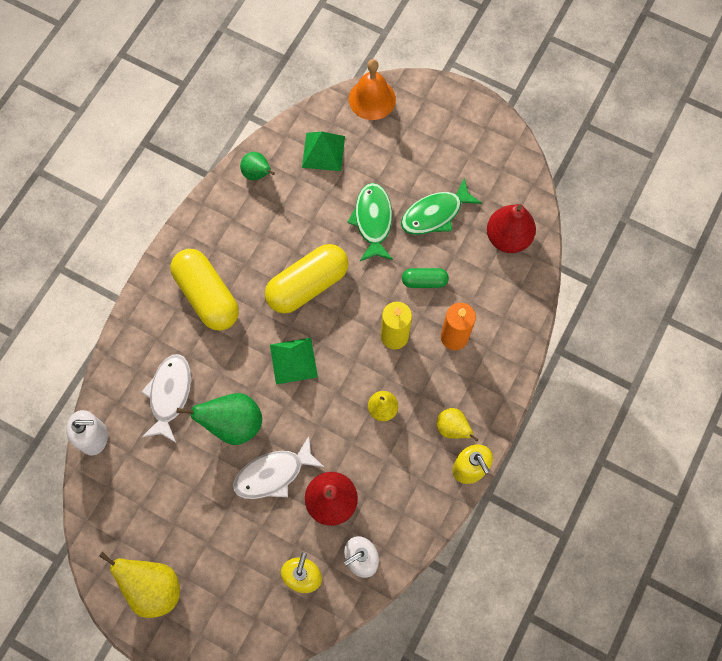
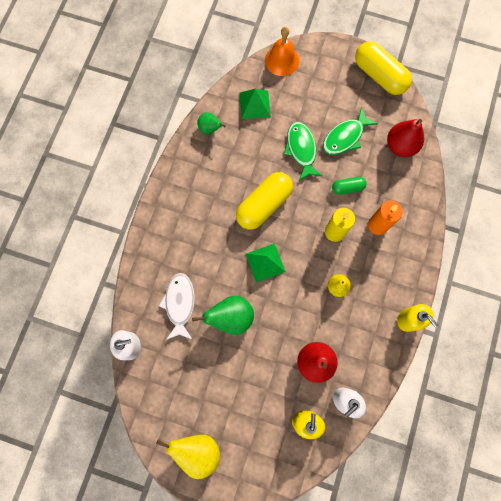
camera: 10 degrees left, 5 degrees up
yellow capsule [171,249,239,331] -> yellow capsule moved to [355,41,412,95]
white fish [233,436,324,499] -> none
yellow pear [437,408,478,442] -> none

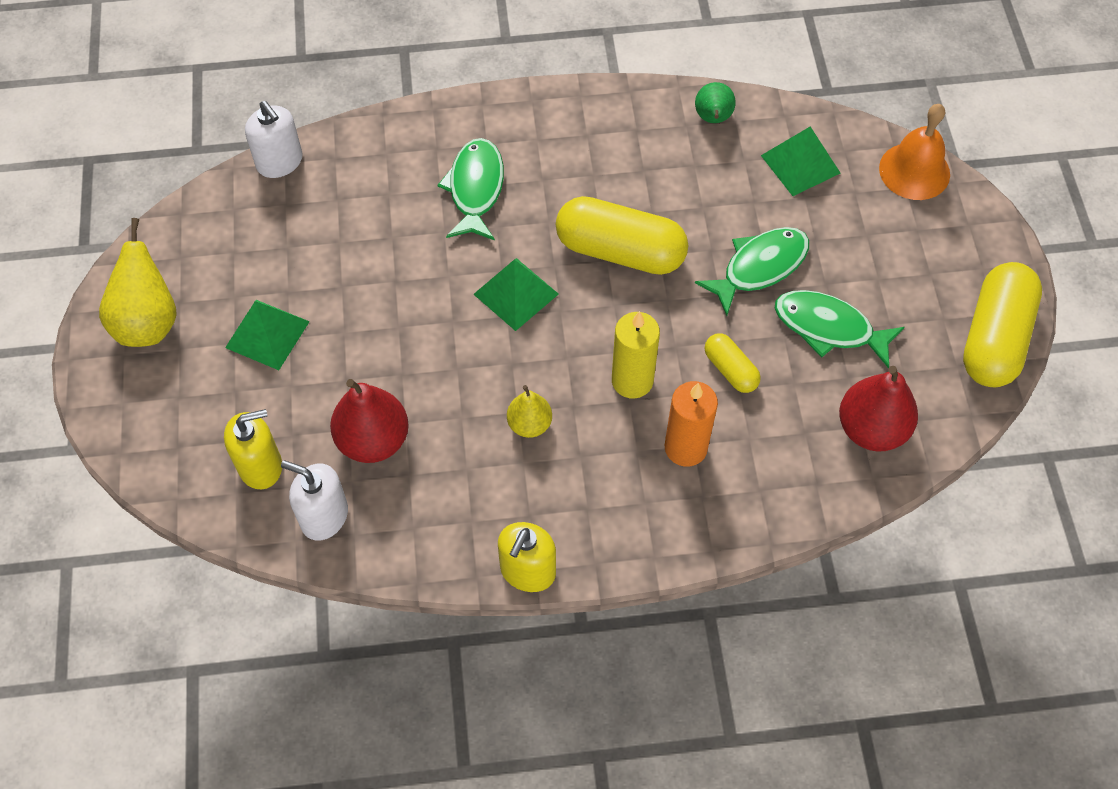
camera: 65 degrees right, 15 degrees down
white fish [159,273,195,340] -> none
green pear [192,295,254,335] -> none
green capsule [332,177,367,195] -> yellow capsule [705,334,761,393]
none -> green pyramid [225,300,310,370]
none -> green fish [437,138,504,241]

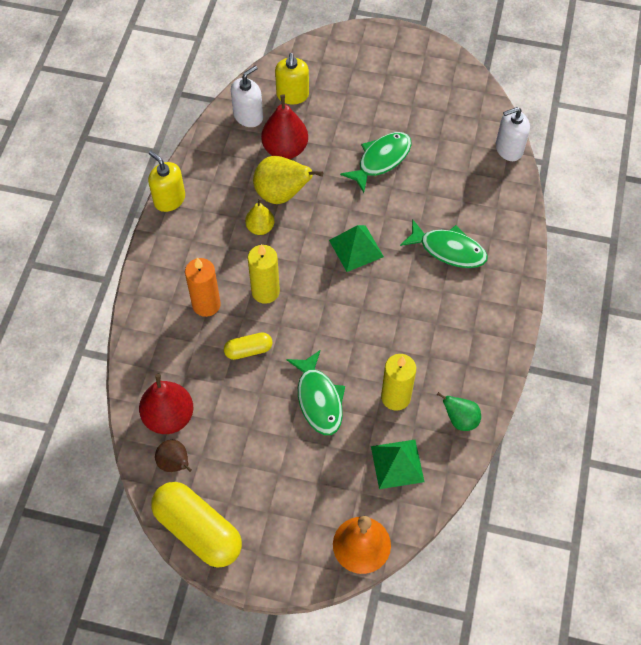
camera: 110 degrees right, 0 degrees up
yellow pear [99,218,177,347] -> yellow pear moved to [253,156,323,204]
green pyramid [225,300,310,370] -> none
yellow capsule [556,196,688,275] -> none
green fish [775,290,905,368] -> green fish moved to [340,132,412,193]
none -> brown pear [155,440,192,472]
none -> yellow candle [381,354,416,411]

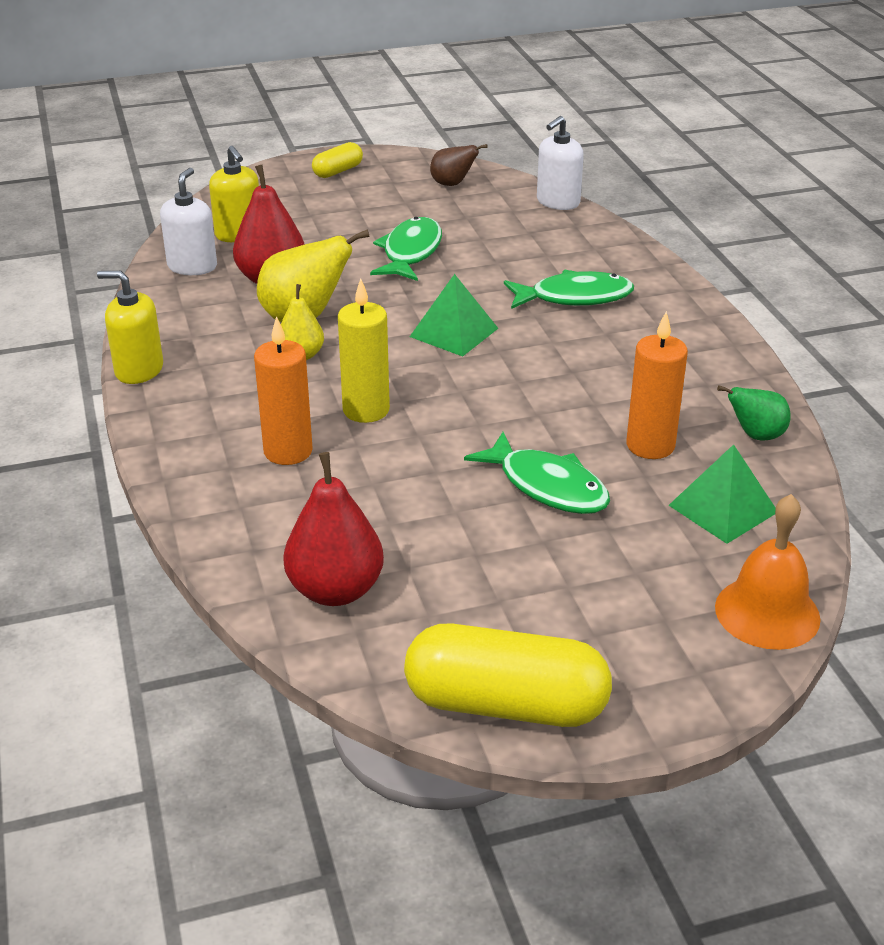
camera: 30 degrees left, 25 degrees down
brown pear [155,440,192,472] -> brown pear moved to [430,144,488,186]
yellow capsule [224,332,272,360] -> yellow capsule moved to [312,142,363,178]
yellow candle [381,354,416,411] -> orange candle [626,311,688,459]

